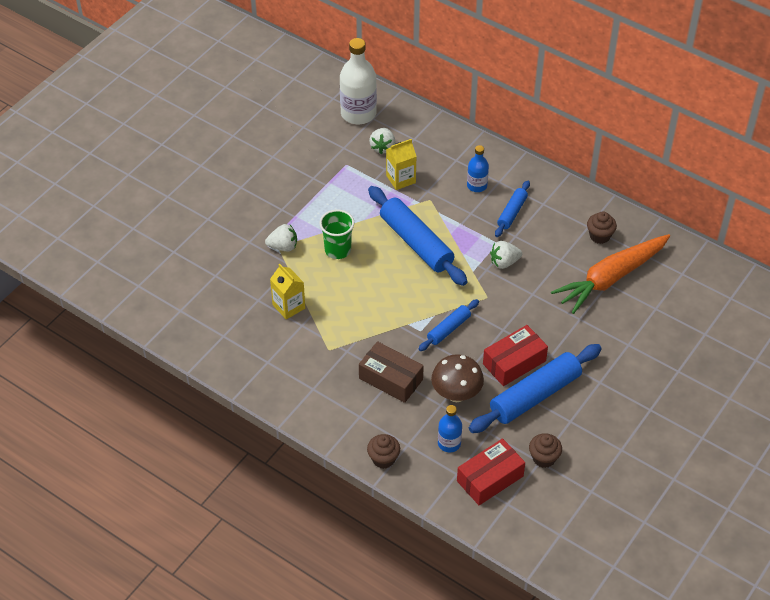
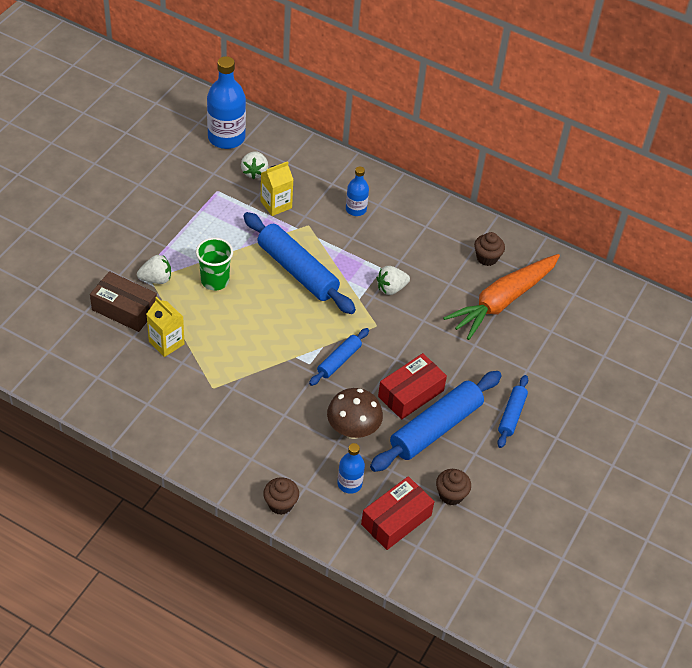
camera: 10 degrees left, 0 degrees up
white bottle [340,38,377,124] -> blue bottle [207,56,246,149]
brown box [359,341,424,403] -> brown box moved to [90,271,157,332]
blue rolling pin [495,181,530,237] -> blue rolling pin moved to [497,375,528,448]

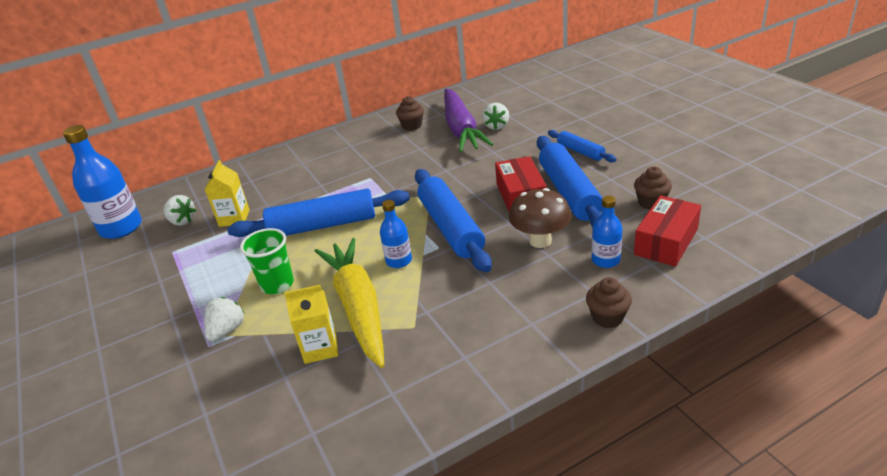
camera: 50 degrees left, 15 degrees down
brown box [90,271,157,332] -> none
blue rolling pin [309,328,369,386] -> blue rolling pin [415,169,492,272], size x1.89
blue bottle [346,167,369,216] -> blue bottle moved to [380,200,412,268]
red box [361,476,435,550] -> red box turned 45 degrees clockwise [634,195,701,267]
white strawberry [377,266,410,295] -> white strawberry moved to [482,103,509,130]
orange carrot [443,254,560,340] -> purple carrot [444,89,494,152]
none -> yellow carrot [315,238,384,368]

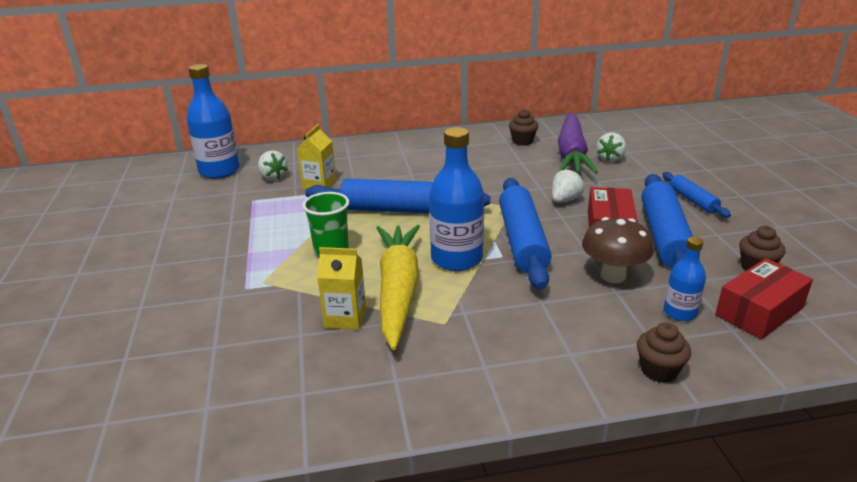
camera: 15 degrees right, 5 degrees down
white strawberry [204,297,245,341] -> white strawberry moved to [552,169,584,203]
blue bottle [380,200,412,268] -> blue bottle [429,127,484,271], size x1.82

